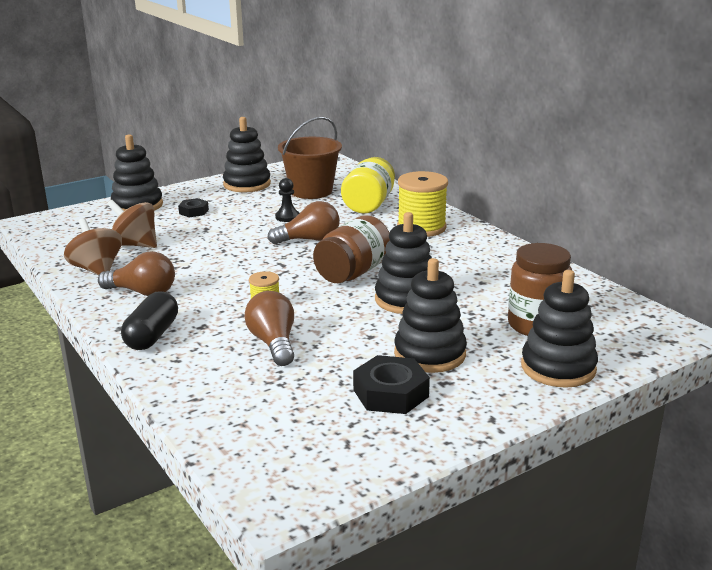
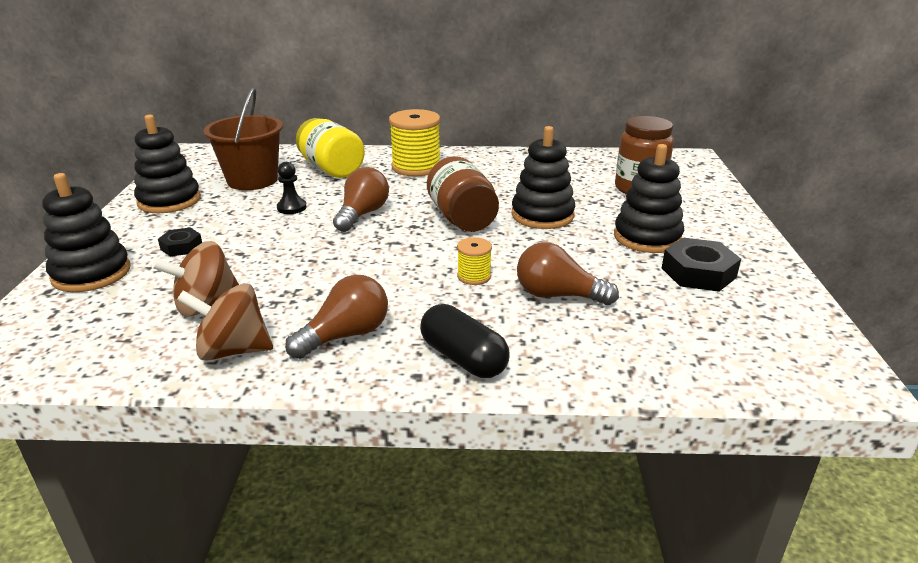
camera: 55 degrees left, 5 degrees up
black stacking toy [521,270,598,388] -> none

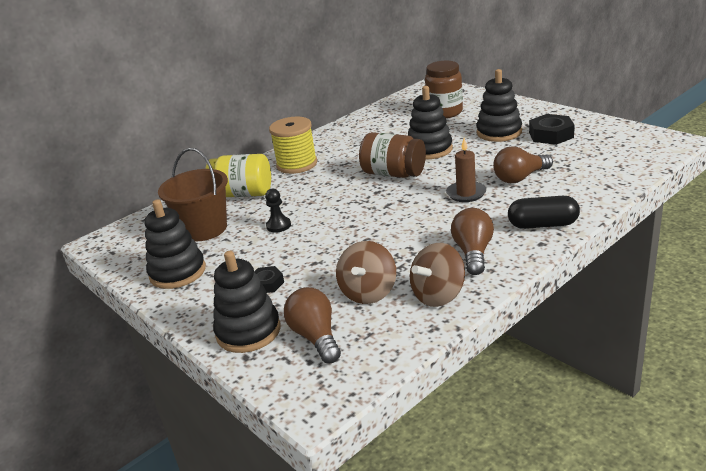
camera: 40 degrees left, 0 degrees up
brown light bulb [333,167,389,232] -> brown light bulb moved to [284,287,341,363]
yellow spool [457,237,492,285] -> brown candle [446,138,486,202]

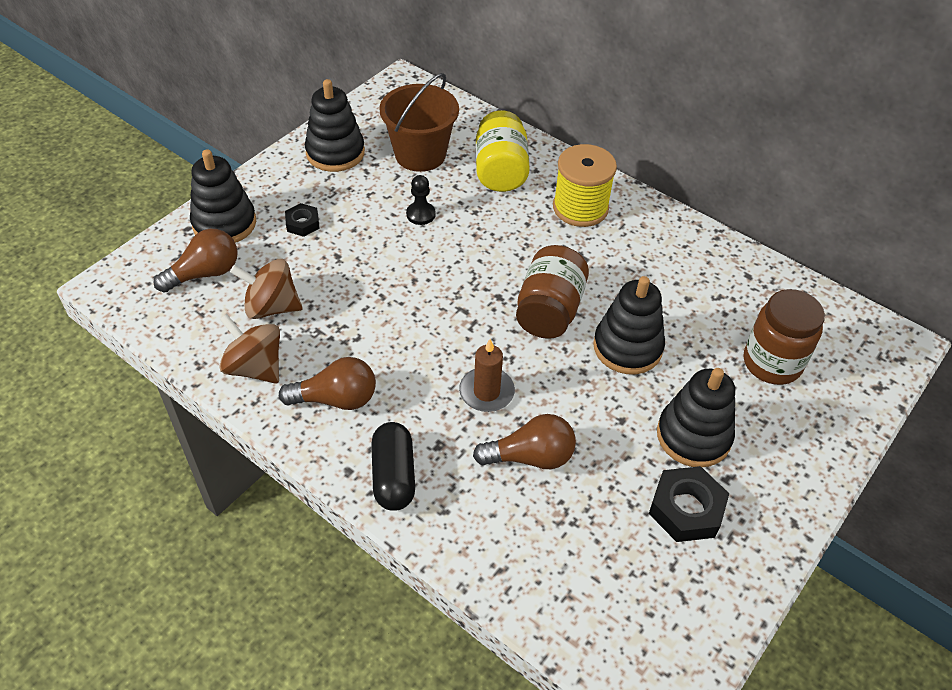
camera: 75 degrees right, 20 degrees up
brown light bulb [493,146,553,183] -> brown light bulb turned 120 degrees clockwise [473,414,576,469]

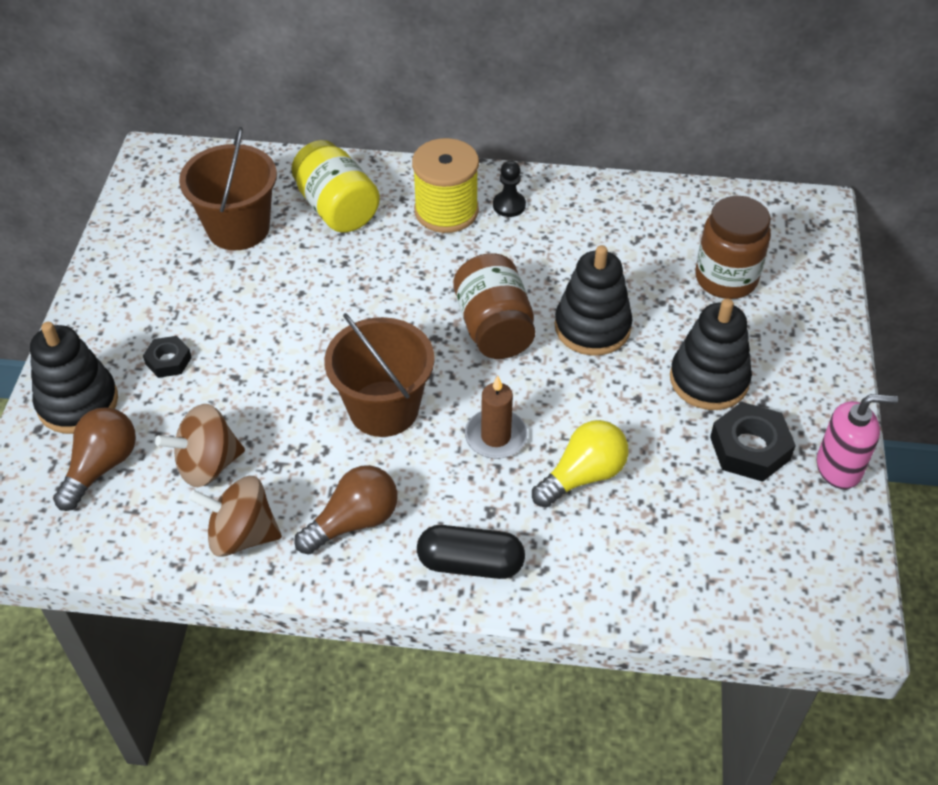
camera: 30 degrees left, 0 degrees up
black stacking toy [305,79,365,172] -> none
black capsule [371,422,415,511] -> black capsule turned 45 degrees counterclockwise [417,525,525,579]
black pawn [406,175,436,225] -> black pawn moved to [493,161,526,217]
brown light bulb [473,414,576,469] -> yellow light bulb [532,420,629,508]
none -> brown bucket [325,313,435,437]
none -> pink soap dispenser [817,394,898,489]

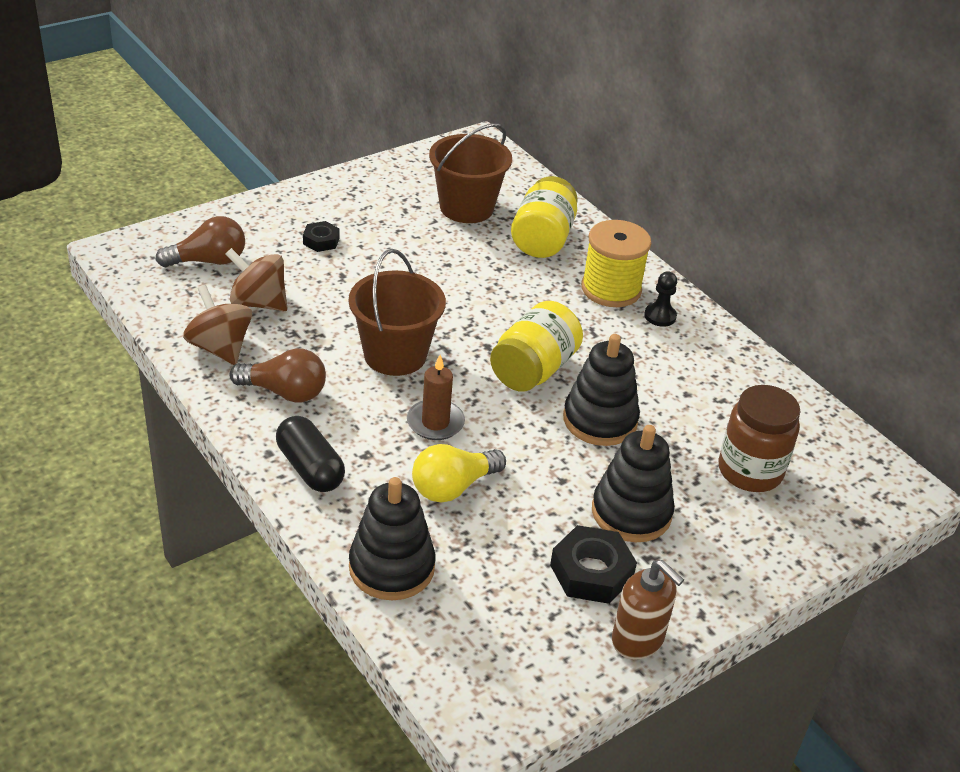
camera: 45 degrees right, 10 degrees down
black stacking toy [30,322,118,434] -> black stacking toy moved to [349,477,435,600]
brown jar [453,253,536,359] -> yellow jar [490,301,583,392]
yellow light bulb [532,420,629,508] -> yellow light bulb turned 135 degrees clockwise [412,444,506,502]
pink soap dispenser [817,394,898,489] -> brown soap dispenser [612,560,684,659]

